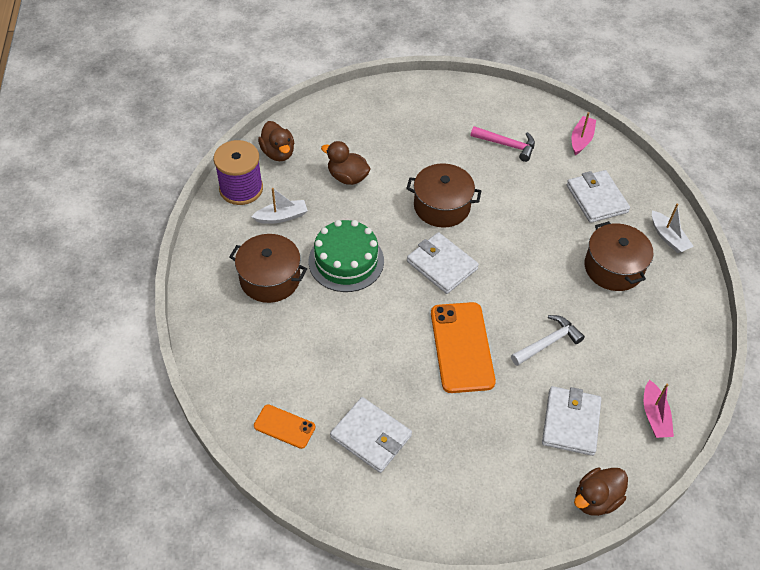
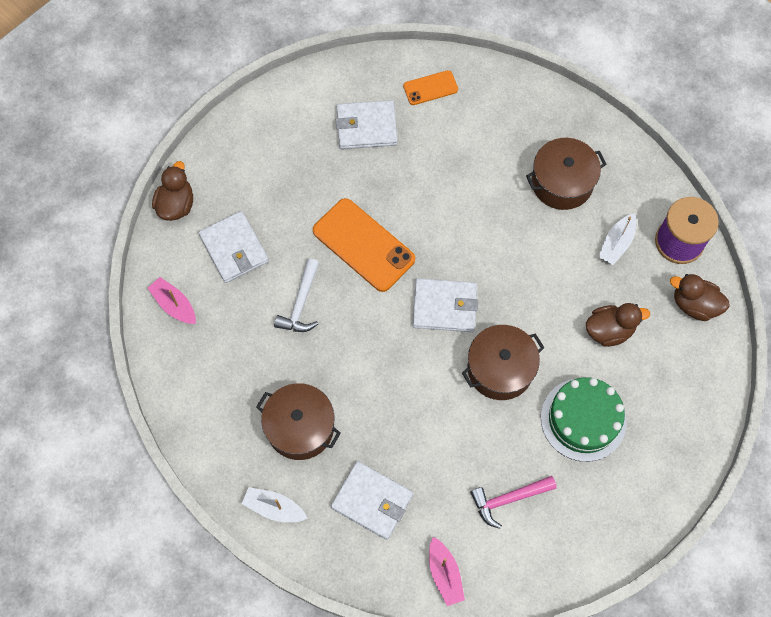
camera: 140 degrees right, 15 degrees up
green cake [309,220,384,292] -> green cake moved to [541,377,627,462]

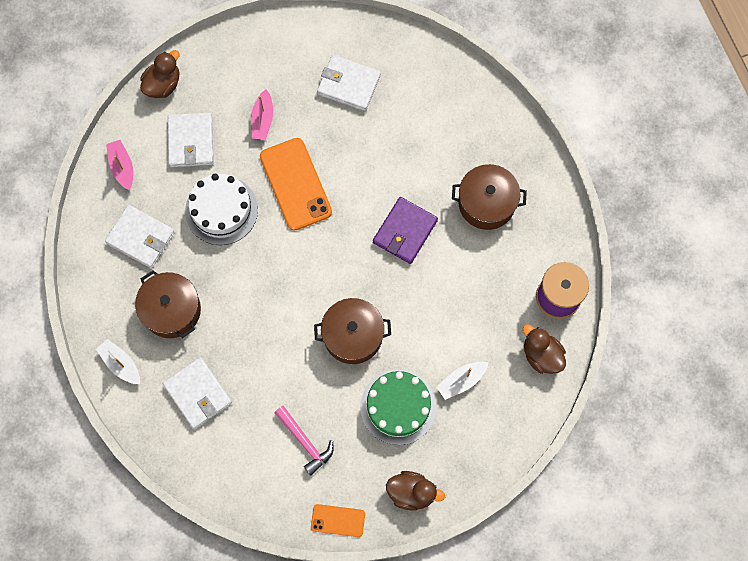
camera: 25 degrees right, 5 degrees up
white hammer [274,259,319,332] -> white cake [185,174,258,245]
orange phone [403,70,458,105] -> orange phone moved to [311,504,365,537]
white wallet [412,278,478,332] -> white wallet moved to [105,205,175,268]
pink boat [429,537,465,606] -> pink boat moved to [251,89,273,140]
pink hammer [470,476,557,529] -> pink hammer turned 135 degrees counterclockwise [275,406,334,475]
brown duck [586,303,650,347] -> brown duck moved to [386,471,445,511]
white boat [599,213,636,265] -> white boat moved to [437,361,489,400]
none -> purple wallet [373,197,438,264]

